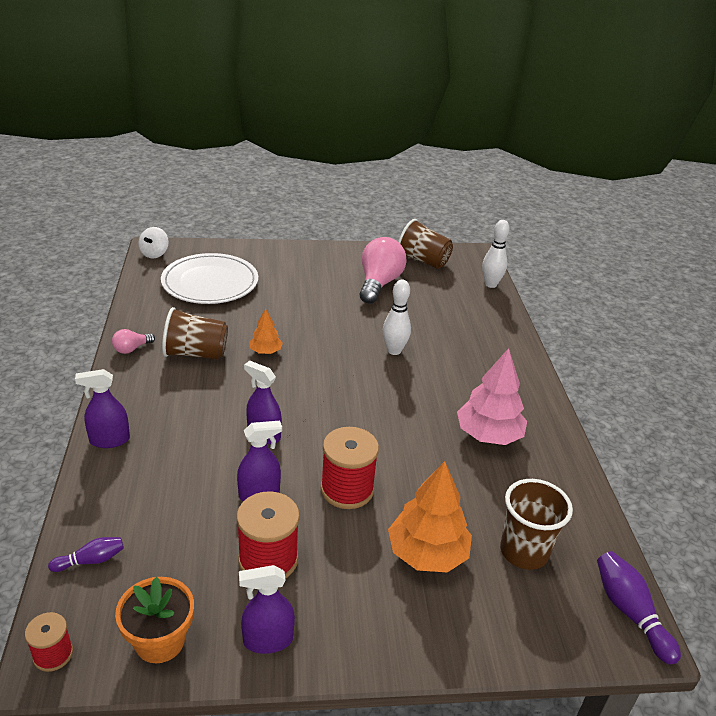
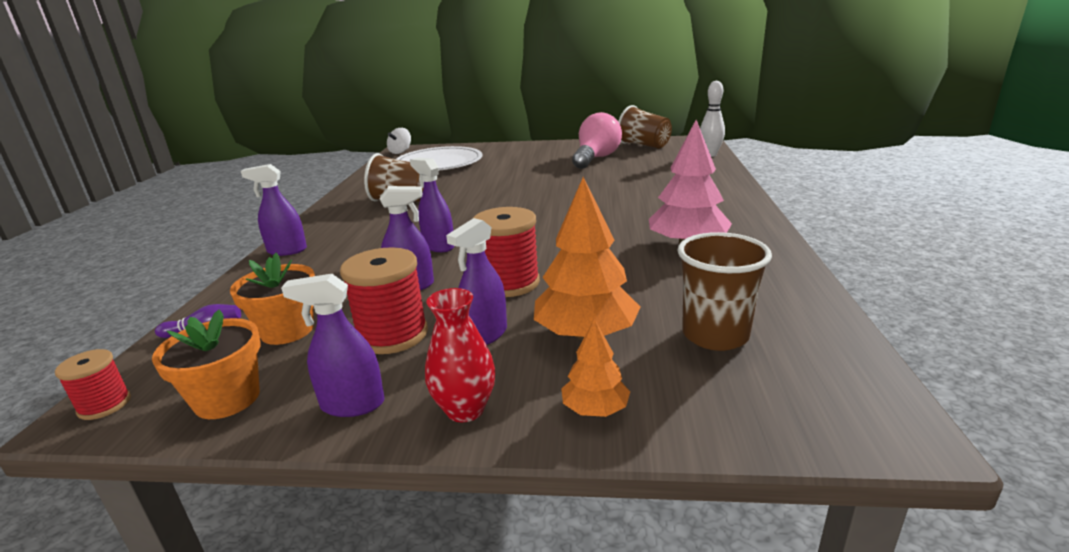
camera: 15 degrees right, 10 degrees down
pink light bulb [112,329,155,354] -> none
orange tree [249,308,283,354] -> orange tree moved to [561,319,630,417]
white bowling pin [383,280,411,355] -> none
purple bowling pin [597,551,681,665] -> none
none -> orange flower pot [230,252,315,345]
none -> red vase [425,288,496,422]
none -> purple spray bottle [446,218,507,345]

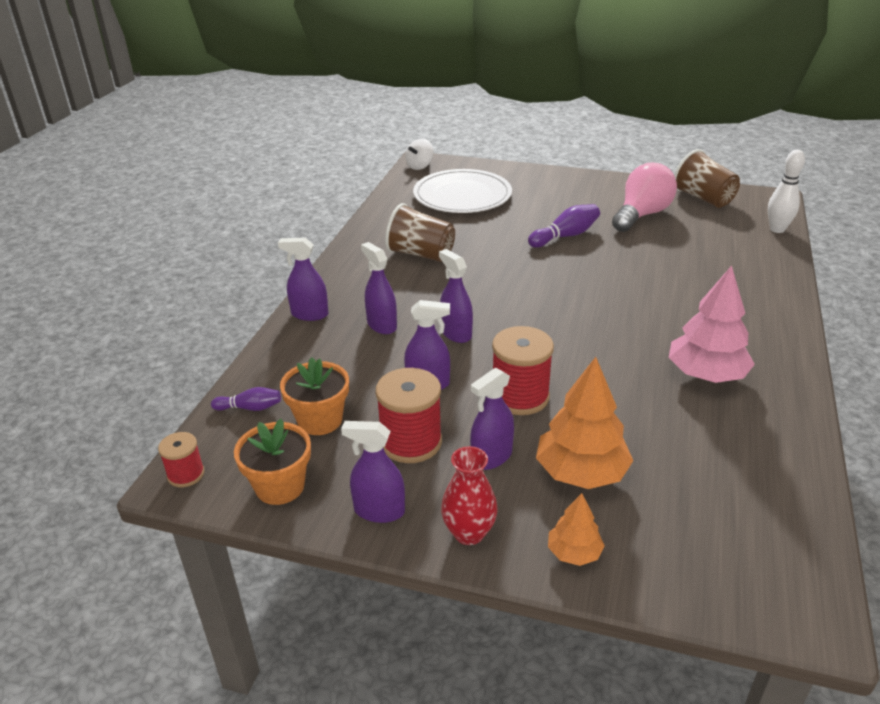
camera: 10 degrees right, 10 degrees up
brown cup [677,232,772,351] -> none
none -> purple spray bottle [361,242,397,334]
none -> purple bowling pin [528,204,600,248]

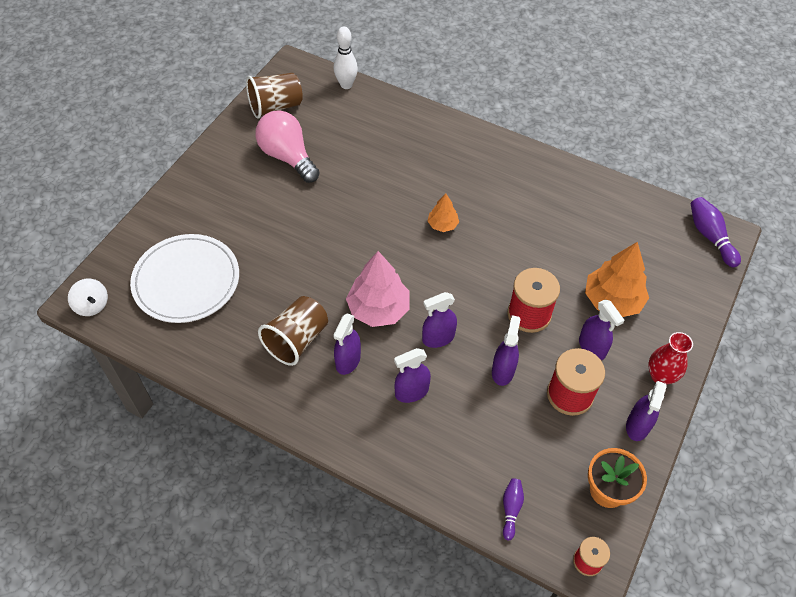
camera: 80 degrees left, 20 degrees up
purple spray bottle [278,237,329,321] -> purple spray bottle moved to [333,313,361,375]
orange flower pot [280,357,349,435] -> none
purple bowling pin [528,204,600,248] -> purple bowling pin moved to [691,197,741,267]
orange tree [548,493,605,566] -> orange tree moved to [428,193,459,232]
pink tree [669,266,755,383] -> pink tree moved to [346,251,409,327]

